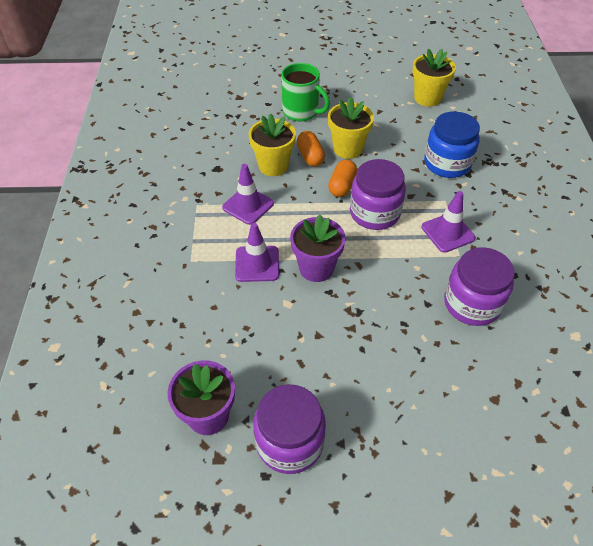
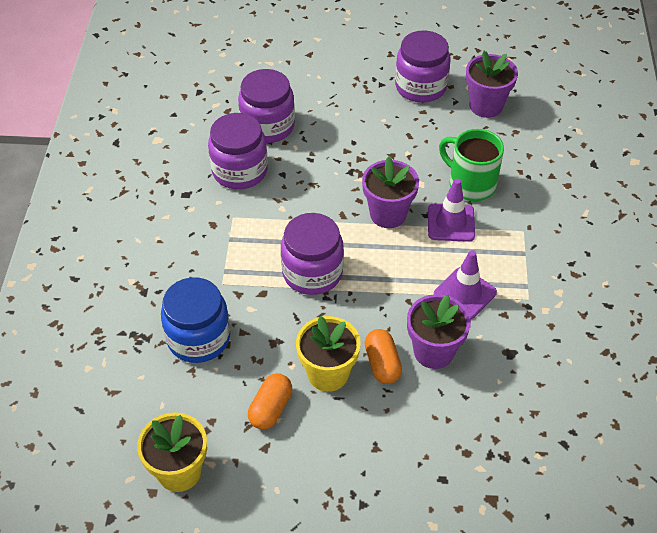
camera: 175 degrees left, 0 degrees up
yellow flower pot [249,114,296,176] -> purple flower pot [407,294,471,369]
green mug [281,63,330,121] -> green mug moved to [439,129,504,201]
orange capsule [328,159,357,197] -> orange capsule moved to [248,373,292,430]
purple traffic cone [422,191,475,253] -> none
none -> purple jar [238,69,295,143]

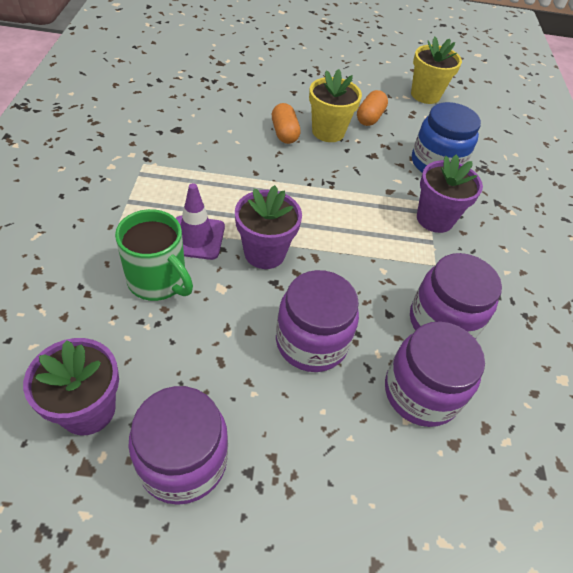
camera: 175 degrees right, 0 degrees up
purple jar [281,213,344,295] -> purple jar moved to [276,270,359,372]
purple flower pot [407,294,471,369] -> purple flower pot moved to [417,155,483,233]
purple traffic cone [434,250,497,319] -> none

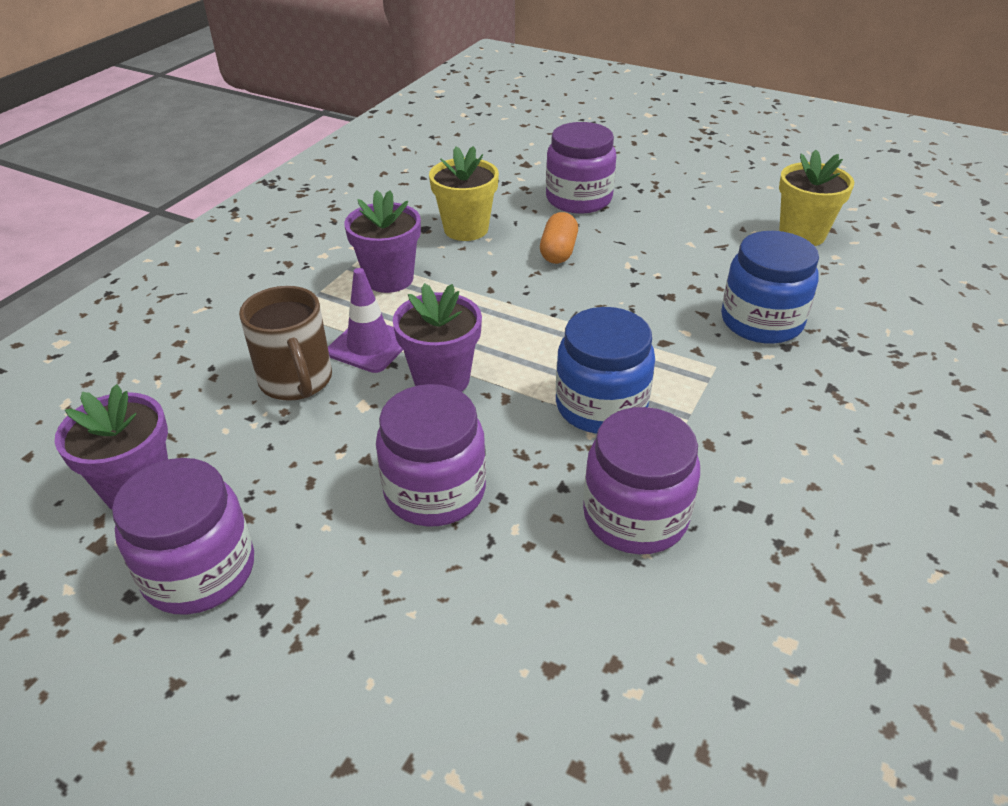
camera: 30 degrees right, 10 degrees down
green mug [115,209,193,301] -> brown mug [239,286,332,401]
yellow flower pot [309,69,362,142] -> yellow flower pot moved to [429,146,499,241]
orange capsule [357,90,388,126] -> none
purple jar [385,321,485,427] -> purple jar moved to [546,122,616,214]
purple flower pot [417,155,483,233] -> purple flower pot moved to [344,190,421,293]
none -> blue jar [556,307,655,434]

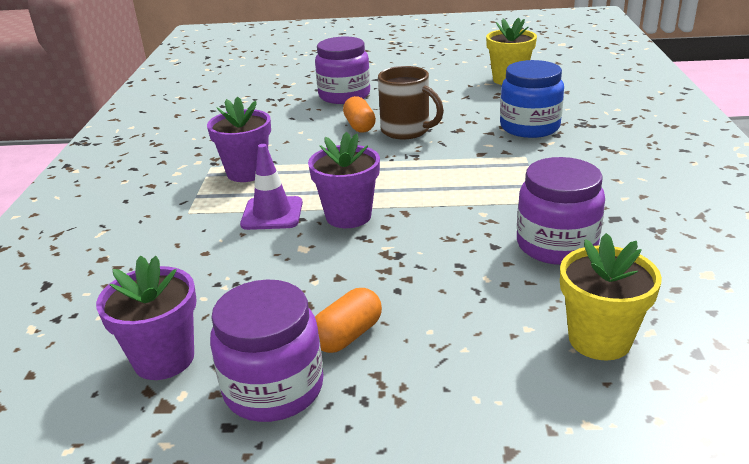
camera: 25 degrees left, 10 degrees down
brown mug [239,286,332,401] -> brown mug moved to [378,66,444,139]
purple jar [376,384,486,527] -> none
yellow flower pot [429,146,499,241] -> yellow flower pot moved to [560,233,662,360]
blue jar [556,307,655,434] -> none
none -> orange capsule [315,288,382,353]

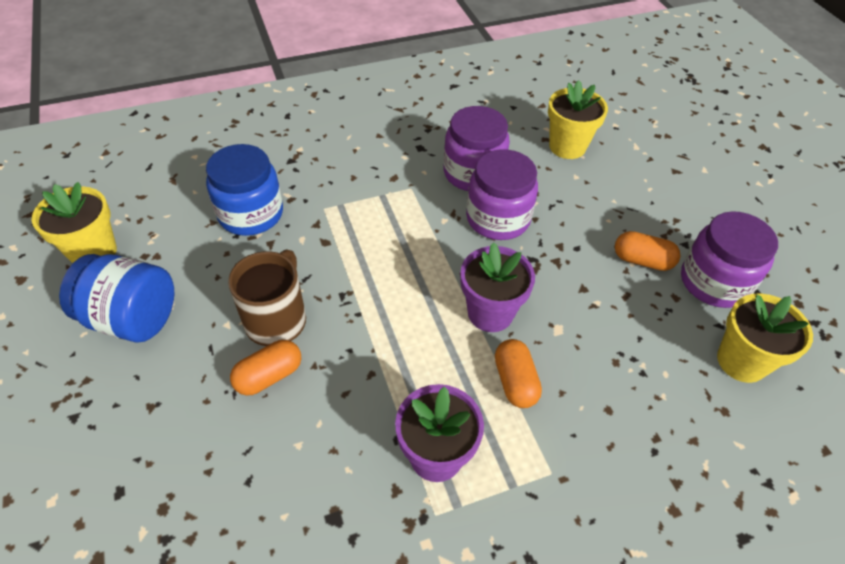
camera: 115 degrees left, 20 degrees up
purple flower pot [96,255,197,380] -> yellow flower pot [717,293,813,383]
purple traffic cone [240,144,303,230] -> orange capsule [495,339,542,408]
purple jar [315,36,370,104] -> purple jar moved to [466,149,538,240]
none -> blue jar [59,254,174,342]

